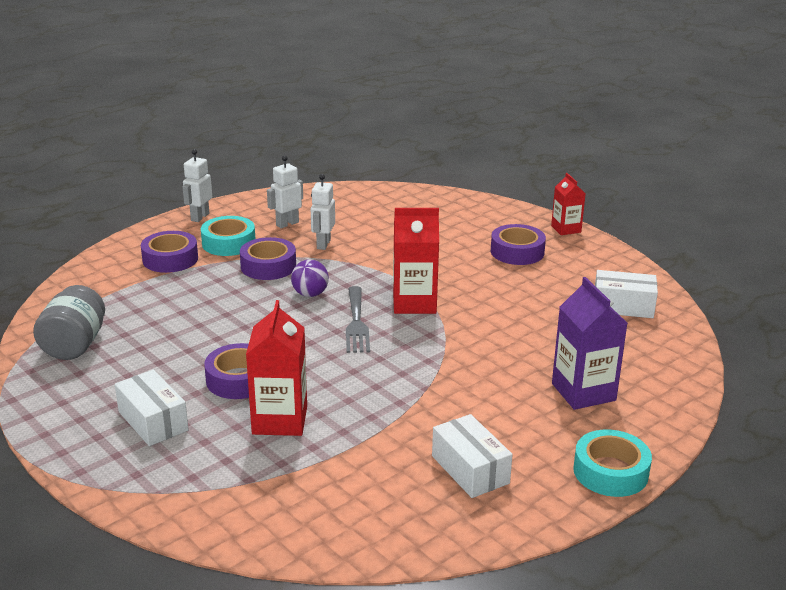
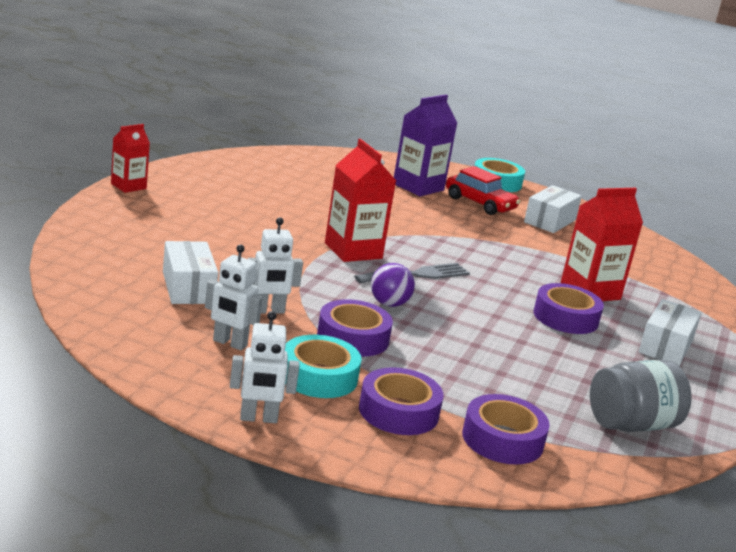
camera: 120 degrees left, 5 degrees down
purple tape [491,224,546,265] -> purple tape moved to [462,394,550,464]
white box [595,270,658,318] -> white box moved to [163,241,218,304]
none -> red car [446,166,520,215]

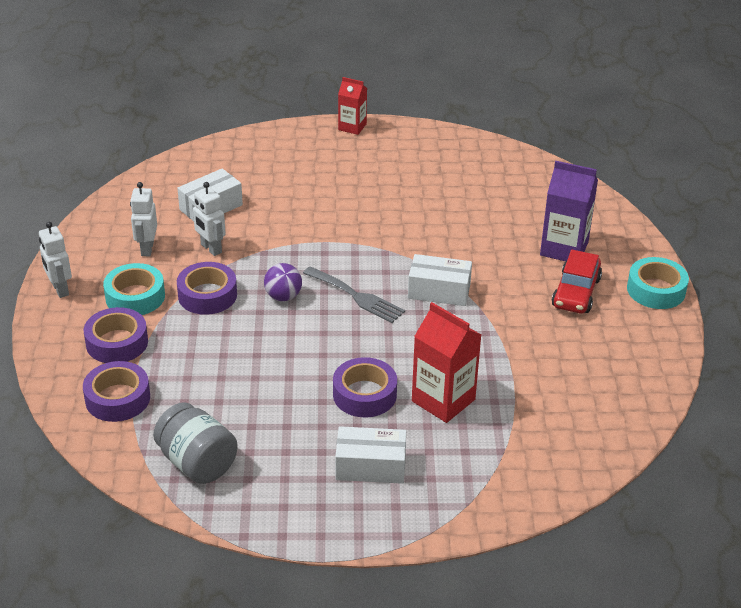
camera: 70 degrees right, 15 degrees up
red carton [325,139,396,262] -> none
white box [524,185,582,233] -> white box moved to [408,254,472,306]

